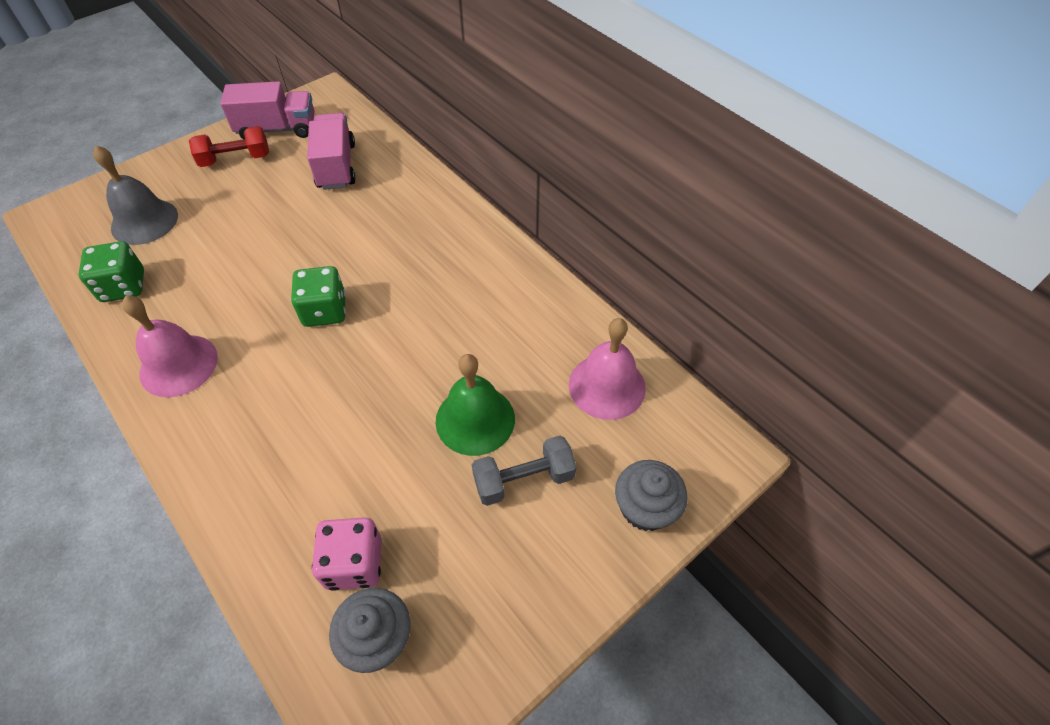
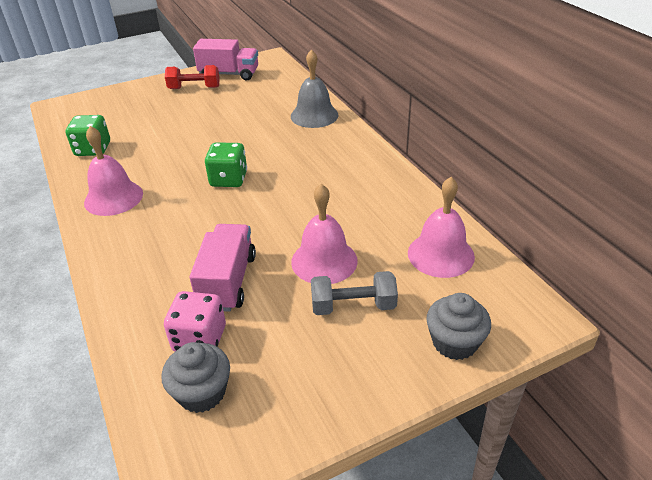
camera: 15 degrees right, 15 degrees down
grey bell [93,146,178,245] -> grey bell moved to [291,49,339,128]
pink truck [307,113,356,190] -> pink truck moved to [190,224,256,312]
green bell [436,354,515,456] -> pink bell [291,184,358,284]

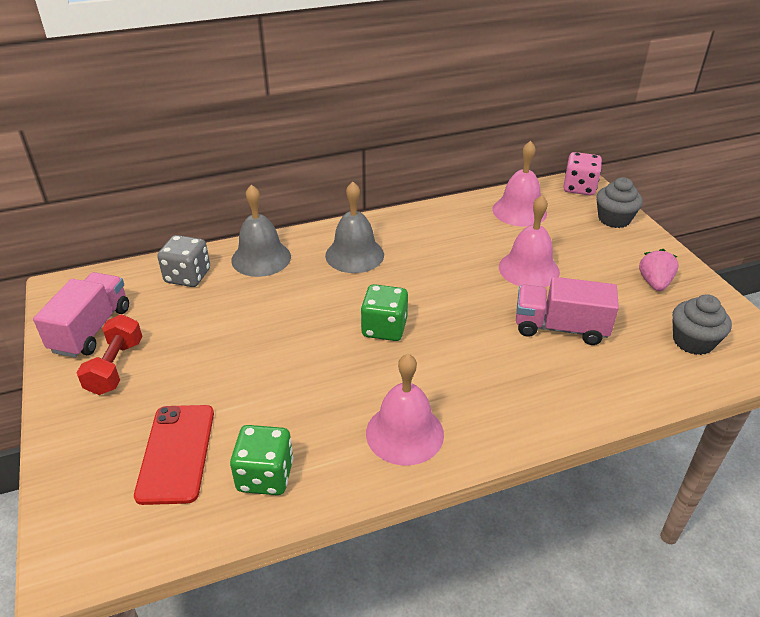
camera: 85 degrees left, 0 degrees up
pink dice [164,291,226,351] -> pink dice moved to [563,152,602,195]
grey dumbbell [311,271,398,315] -> none
none -> red phone [134,405,214,505]
none -> grey dice [157,235,210,287]
none -> grey bell [325,182,384,273]
none -> pink strawberry [639,249,679,291]

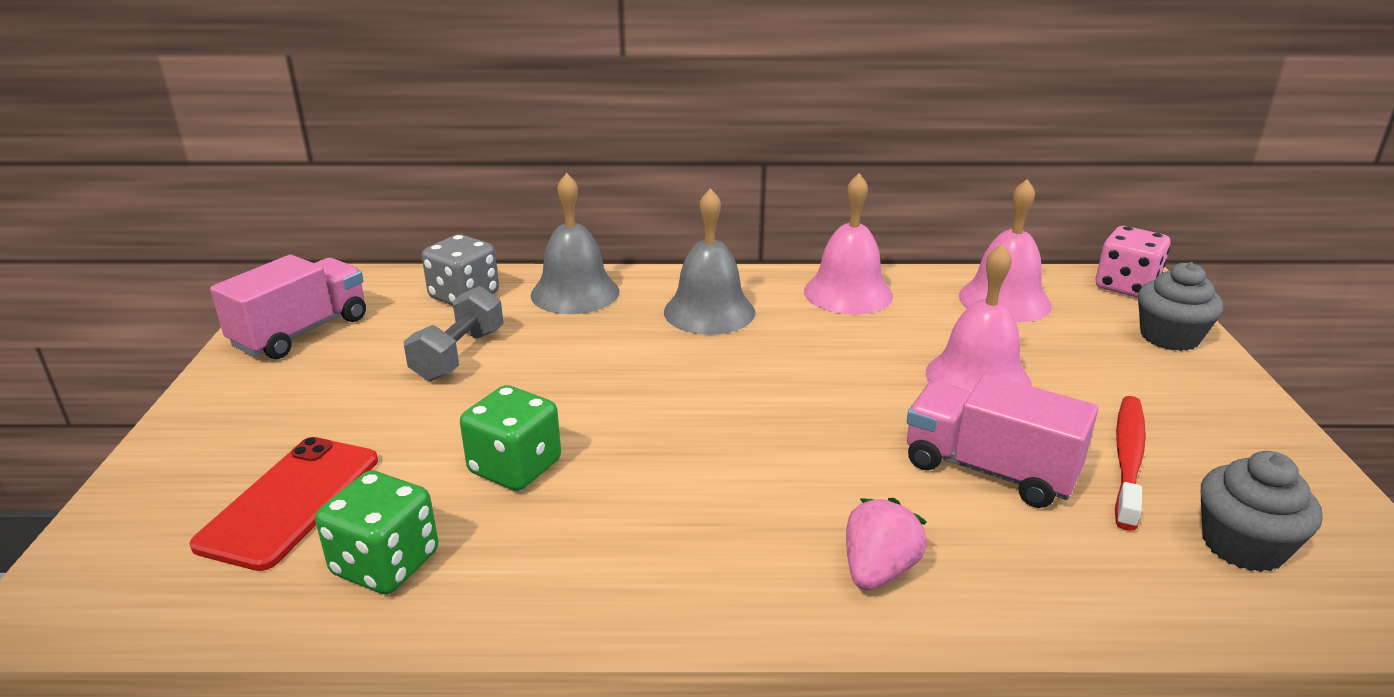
camera: 20 degrees right, 10 degrees down
red dumbbell [76,314,143,395] -> none
green dice [361,284,408,341] -> green dice moved to [460,385,561,491]
pink bell [366,354,444,465] -> pink bell moved to [804,173,893,315]
pink strawberry [639,249,679,291] -> pink strawberry moved to [846,498,927,590]
none -> grey dumbbell [404,286,504,381]
none -> red toothbrush [1115,396,1146,531]

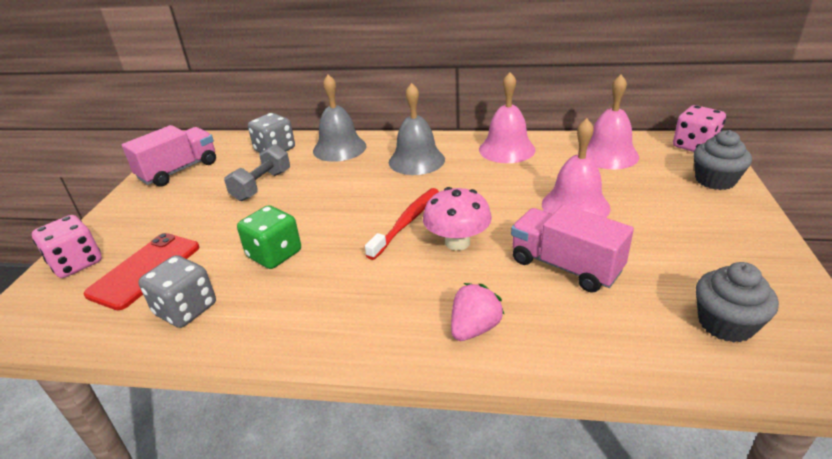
camera: 10 degrees right, 5 degrees up
green dice [315,471,438,594] -> grey dice [138,255,216,328]
red toothbrush [1115,396,1146,531] -> red toothbrush moved to [365,188,439,260]
none -> pink dice [32,215,102,278]
none -> pink mushroom [423,187,492,251]

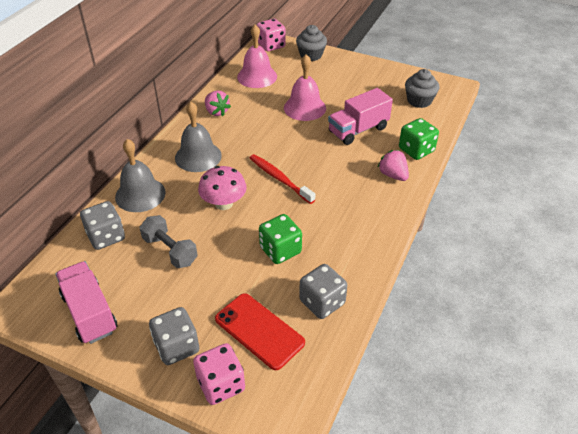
camera: 75 degrees left, 10 degrees up
pink mushroom [423,187,492,251] -> pink mushroom moved to [198,166,247,210]
pink bell [479,72,536,163] -> pink strawberry [205,90,231,116]
none -> grey dice [149,307,199,365]
none -> green dice [399,118,439,160]

